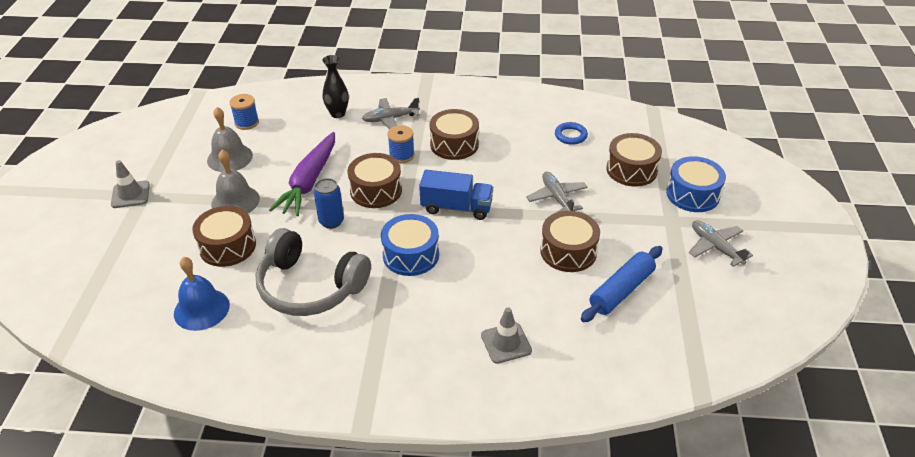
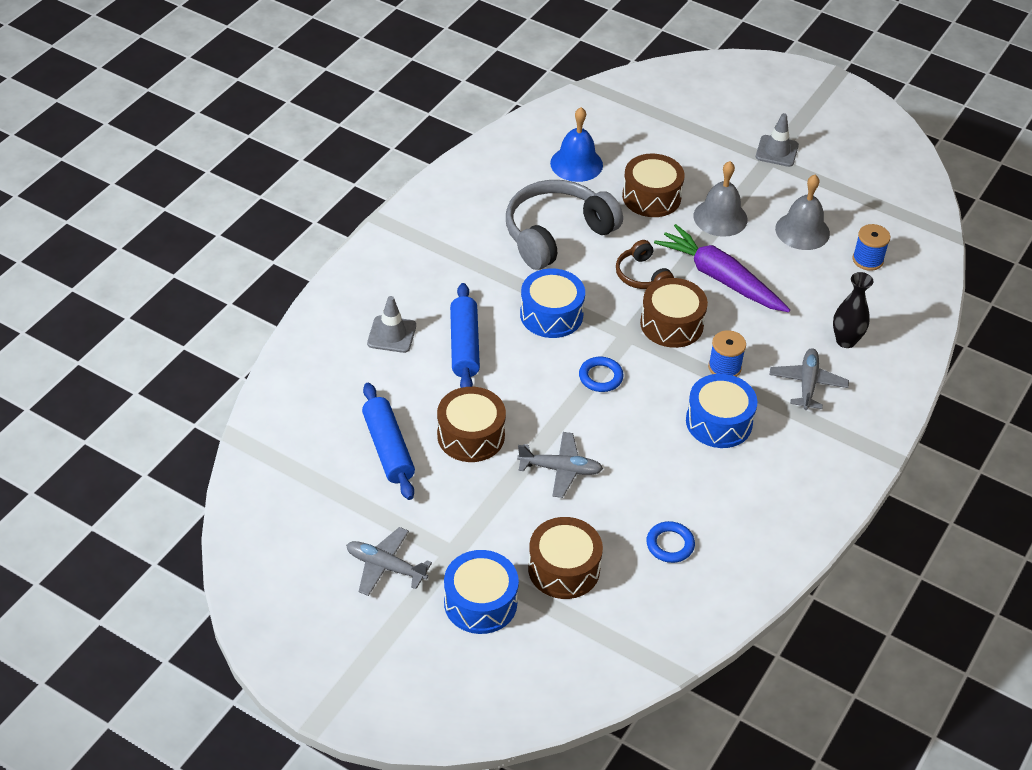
camera: 115 degrees right, 5 degrees up
blue can [314,178,344,229] -> brown headphones [616,240,674,289]
blue truck [419,170,493,220] -> blue ring [579,357,624,392]
brown drum [429,109,479,160] -> blue drum [686,374,757,448]
grey plane [689,220,753,267] -> grey plane turned 150 degrees counterclockwise [346,527,432,596]
none -> blue rolling pin [450,283,480,388]

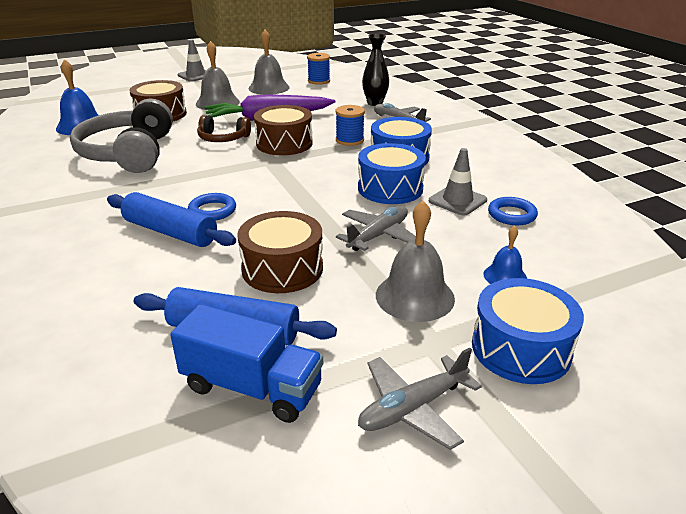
camera: 55 degrees left, 15 degrees down
grey traffic cone [367,296,416,353] -> grey traffic cone moved to [429,148,487,215]
blue drum [520,268,585,338] -> blue drum moved to [358,143,426,204]
brown drum [528,517,603,599] -> blue bell [484,226,527,284]
blue ring [579,357,624,392] -> blue ring moved to [188,193,236,221]
none -> blue truck [170,304,323,423]
none -> grey bell [376,201,455,322]

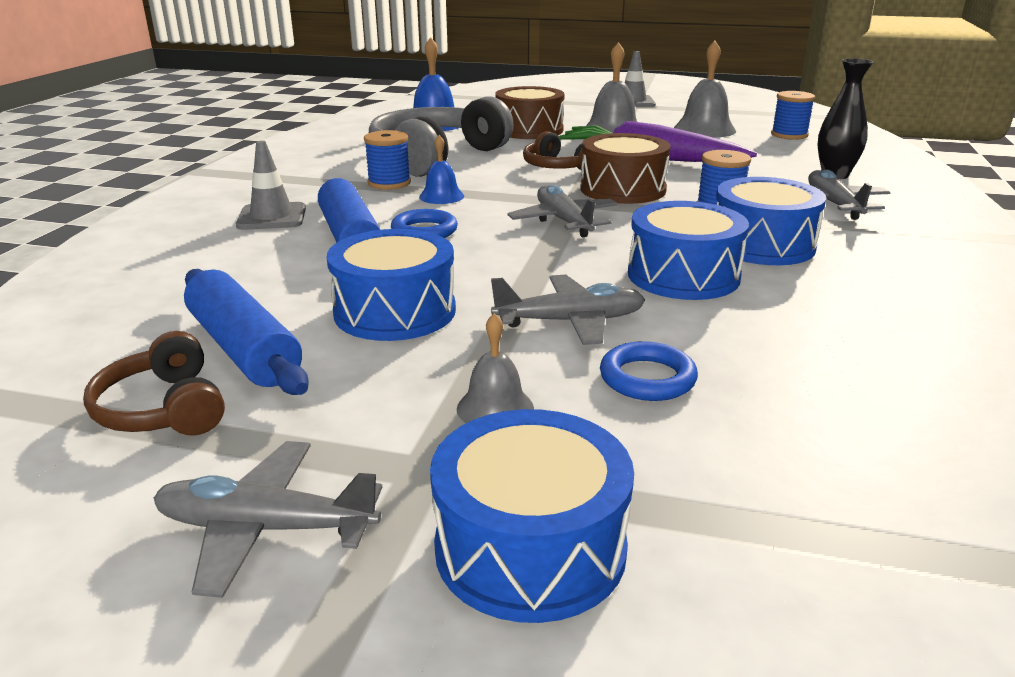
camera: 40 degrees right, 5 degrees down
blue truck [170,304,323,423] -> brown headphones [83,331,225,436]
brown drum [237,211,323,293] -> blue drum [327,229,456,341]
grey bell [376,201,455,322] -> grey bell [457,313,534,423], size x0.57
grey traffic cone [429,148,487,215] -> grey traffic cone moved to [236,141,306,230]
blue bell [484,226,527,284] -> blue bell moved to [419,135,464,204]
blue ring [488,197,538,225] -> blue ring moved to [600,341,698,401]
none -> blue spool [364,130,411,190]
none -> grey plane [508,185,618,237]

